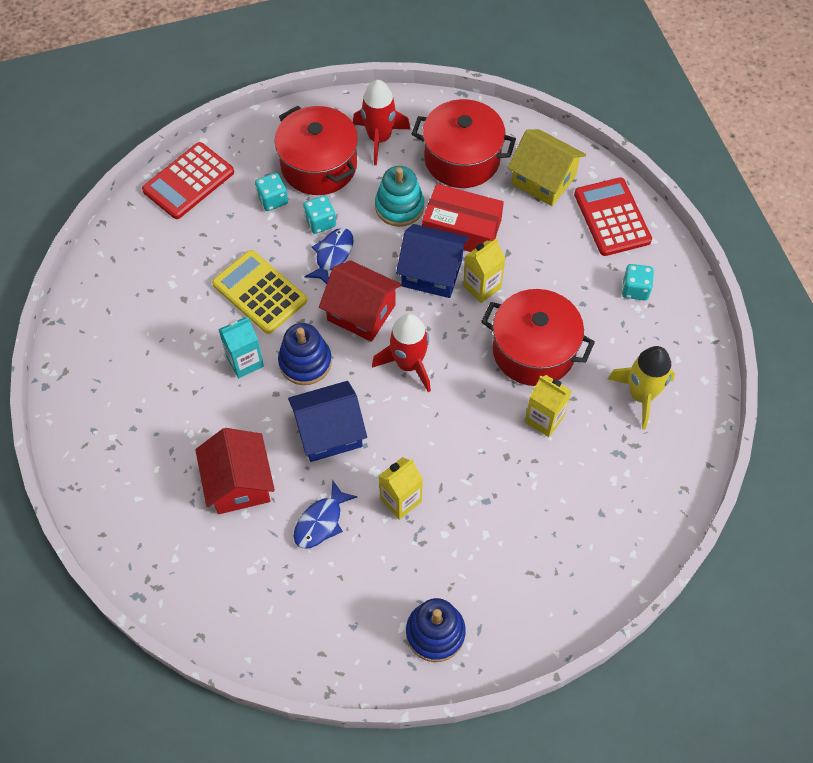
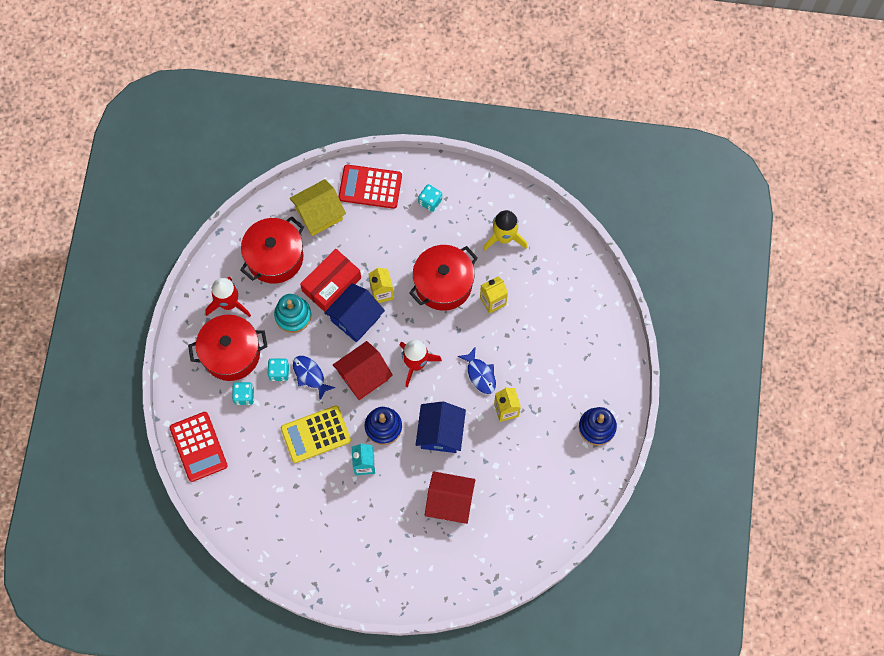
camera: 65 degrees left, 10 degrees up
blue fish [293,480,358,549] -> blue fish moved to [458,346,496,394]

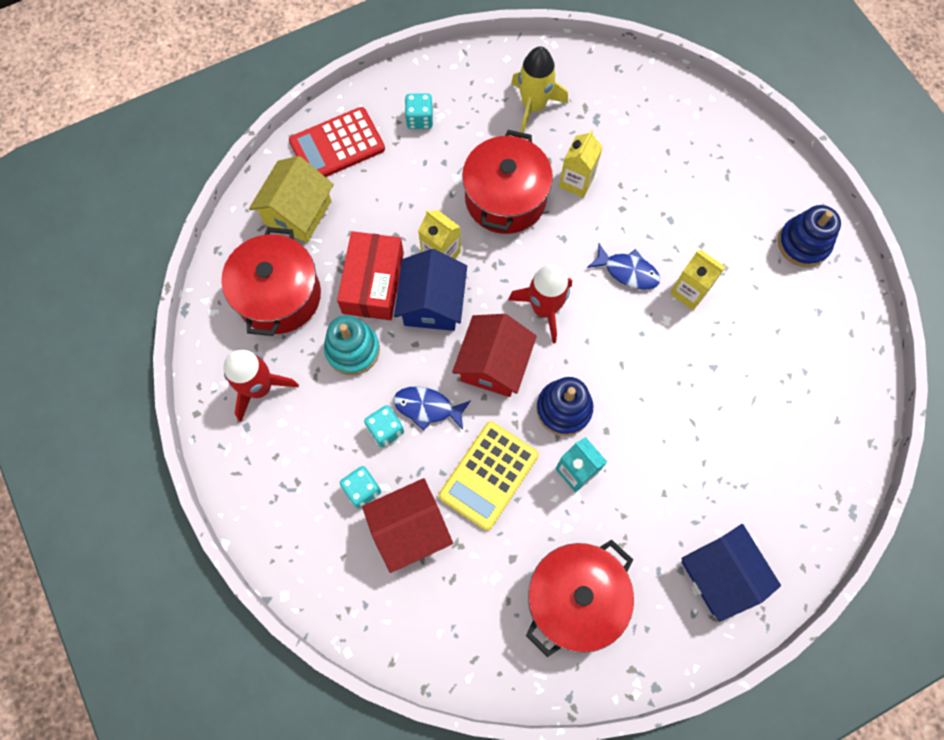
camera: 35 degrees left, 0 degrees up
red calculator [169,412,228,482] -> none
red pot [188,315,267,381] -> red pot moved to [526,540,634,657]
blue house [416,401,466,453] -> blue house moved to [681,524,781,622]
red house [425,471,475,524] -> red house moved to [362,478,453,573]

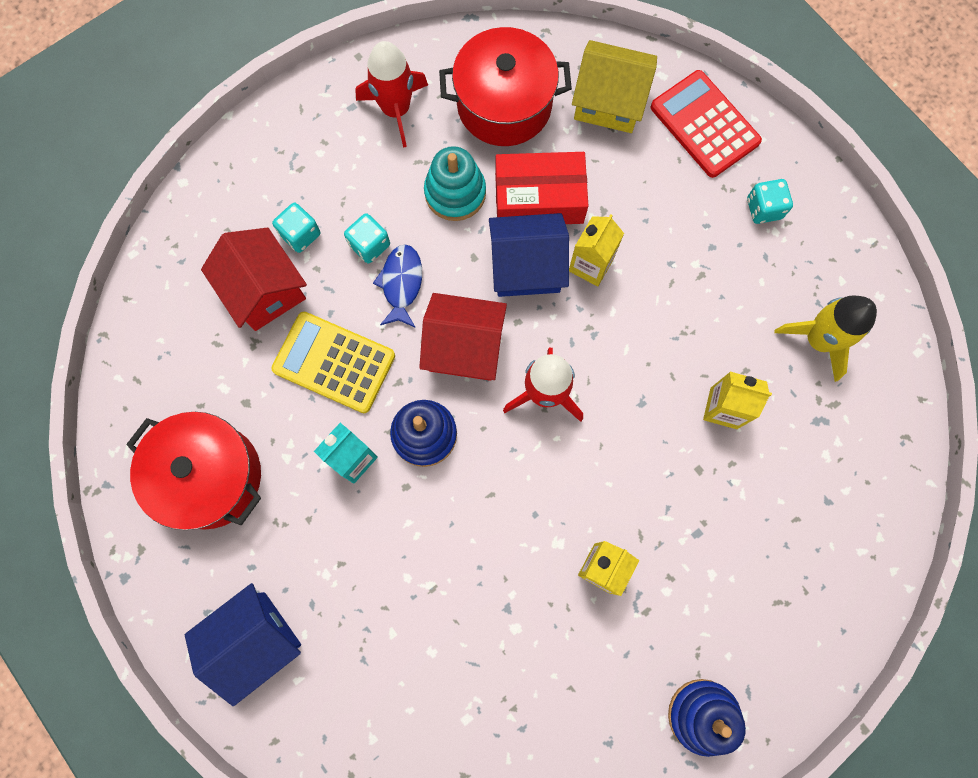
camera: 80 degrees right, 5 degrees up
red pot [462,130,553,234] -> none
blue fish [587,243,660,290] -> none

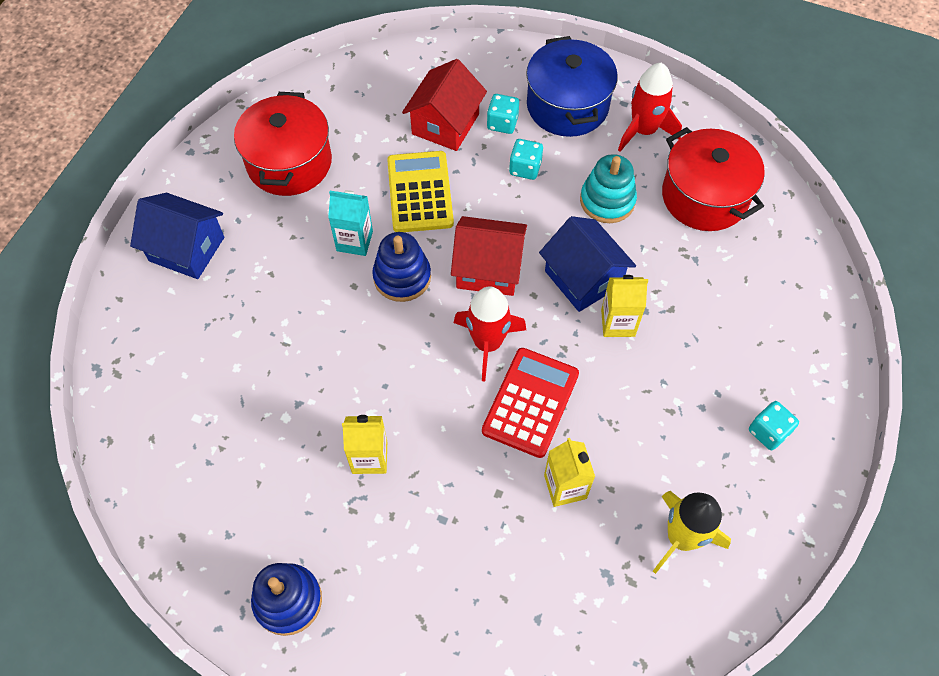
camera: 60 degrees right, 15 degrees down
blue fish [373,244,422,328] -> none
red house [419,293,507,381] -> red house turned 60 degrees counterclockwise [451,216,527,296]
red box [495,152,588,224] -> none
yellow house [572,40,657,133] -> none
red calculator [651,70,762,178] -> red calculator moved to [482,348,579,458]
none -> blue pot [526,36,618,137]

